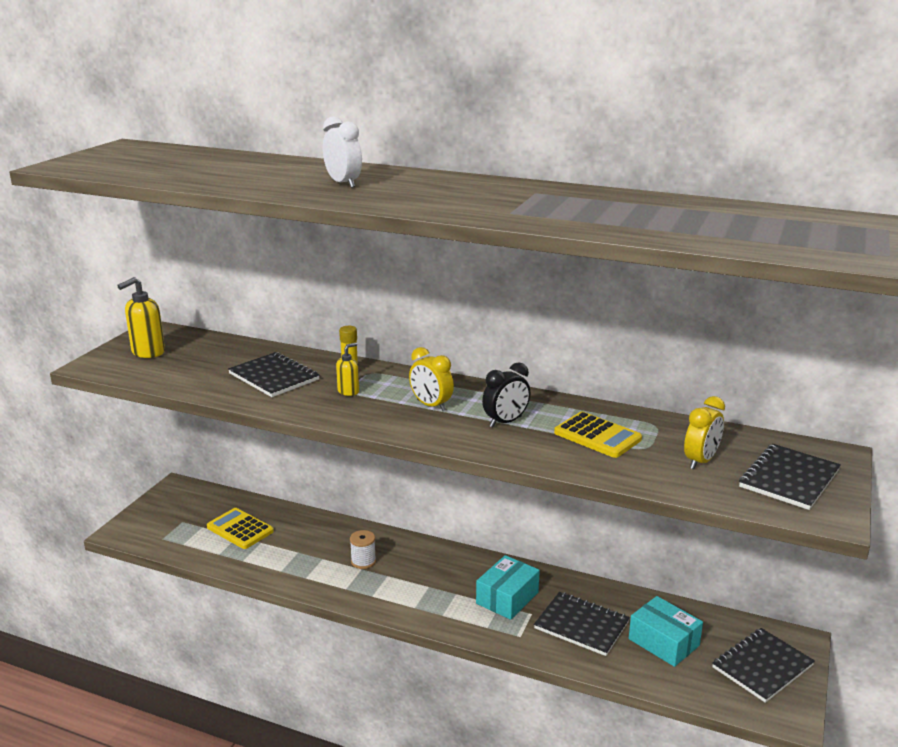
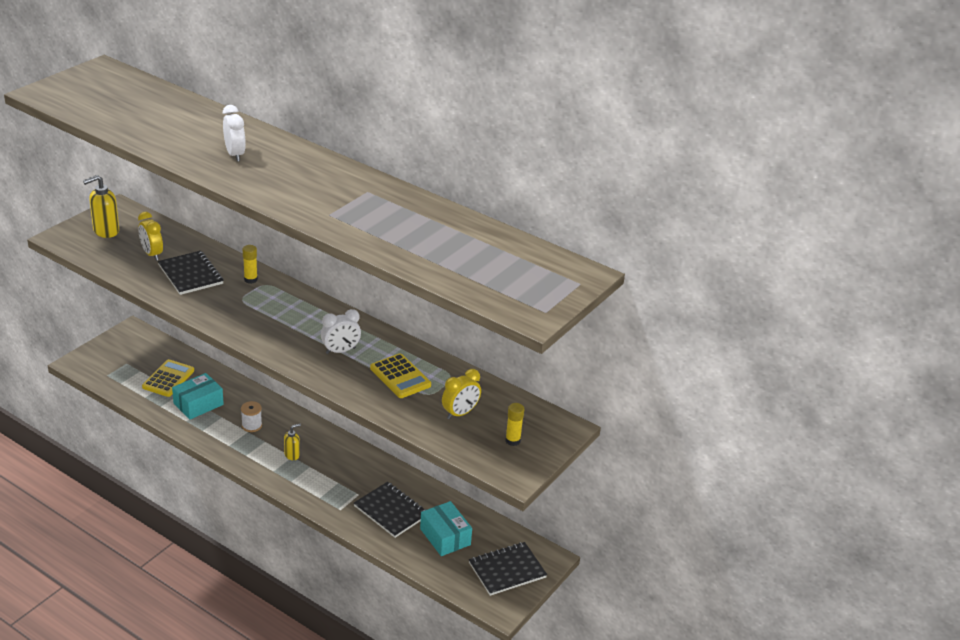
camera: 10 degrees right, 10 degrees up
yellow calculator [207,508,274,549] -> yellow calculator turned 60 degrees clockwise [142,359,194,397]
yellow soap dispenser [336,343,359,396] -> yellow soap dispenser moved to [284,424,301,460]
yellow clock [409,347,454,411] -> yellow clock moved to [138,212,163,261]
turquoise box [476,555,540,620] -> turquoise box moved to [172,373,224,419]
black clock [482,362,530,427] -> white clock [321,309,361,354]
black notebook [739,444,841,510] -> yellow glue stick [505,403,524,446]

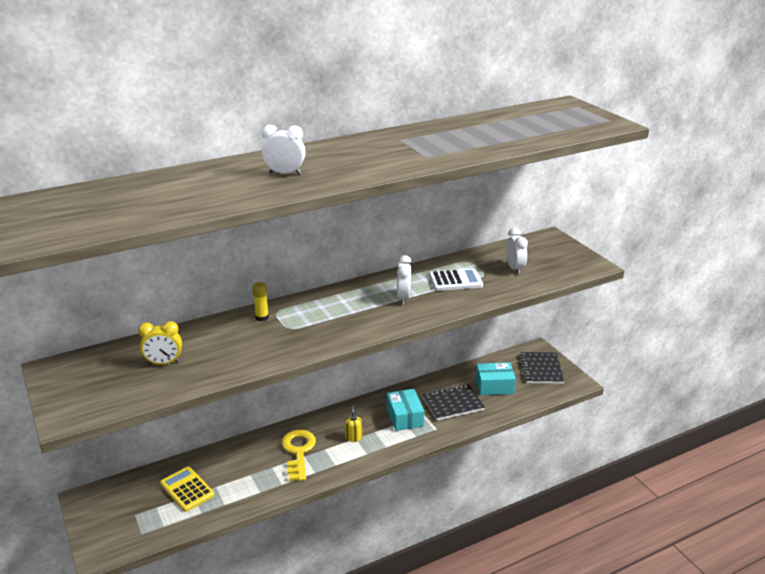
camera: 60 degrees left, 5 degrees down
yellow soap dispenser [83,175,119,238] -> none
black notebook [158,251,224,295] -> none
turquoise box [172,373,224,419] -> turquoise box moved to [387,389,424,431]
white spool [241,401,262,432] -> yellow key [281,430,316,481]
yellow calculator [370,353,431,398] -> white calculator [429,268,483,291]
yellow clock [442,369,481,419] -> white clock [506,228,528,274]
yellow glue stick [505,403,524,446] -> none

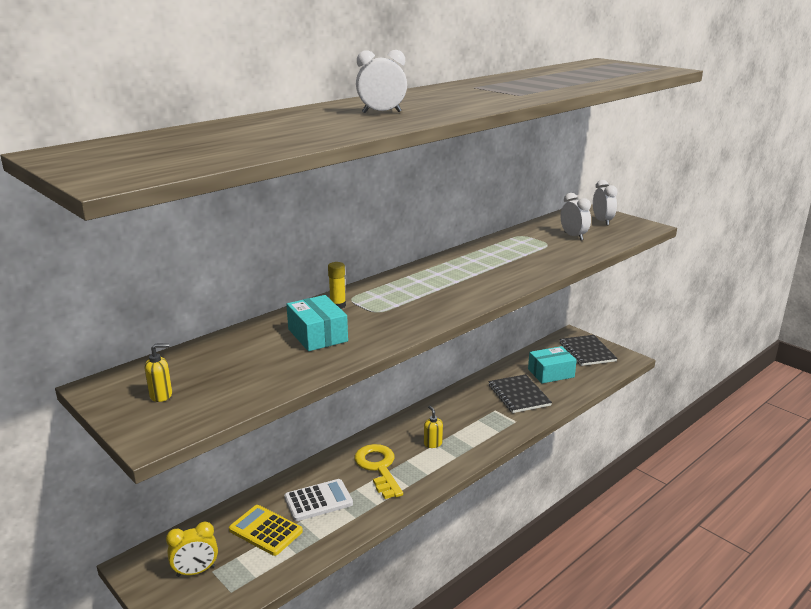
camera: 15 degrees left, 5 degrees down
yellow clock [138,321,182,365] -> yellow clock moved to [166,522,218,577]
turquoise box [387,389,424,431] -> turquoise box moved to [286,295,348,351]
white clock [397,255,412,304] -> white clock moved to [593,180,618,226]
black notebook [422,384,485,420] -> black notebook turned 75 degrees counterclockwise [489,374,552,413]
white calculator [429,268,483,291] -> white calculator moved to [284,479,353,521]
none -> yellow soap dispenser [145,344,172,402]

